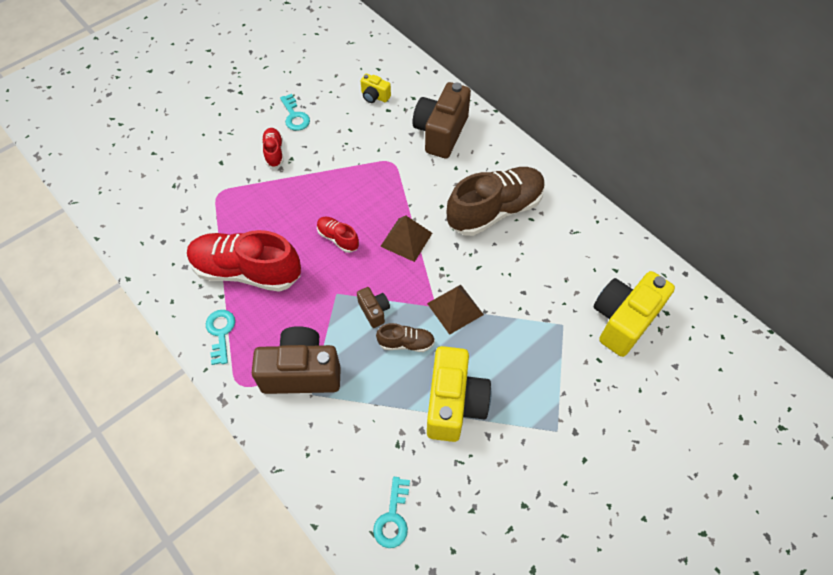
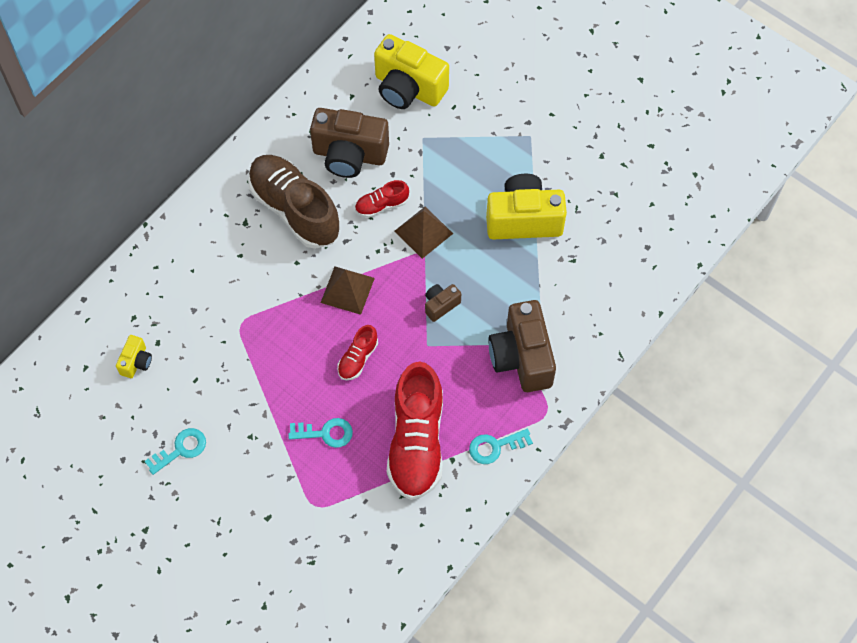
camera: 100 degrees left, 5 degrees up
red shoe [262,128,284,168] -> red shoe moved to [355,180,409,218]
turquoise key [373,477,410,548] -> turquoise key moved to [288,418,353,448]
brown shoe [376,323,435,352] -> none
brown camera [412,82,471,159] -> brown camera moved to [310,108,389,178]

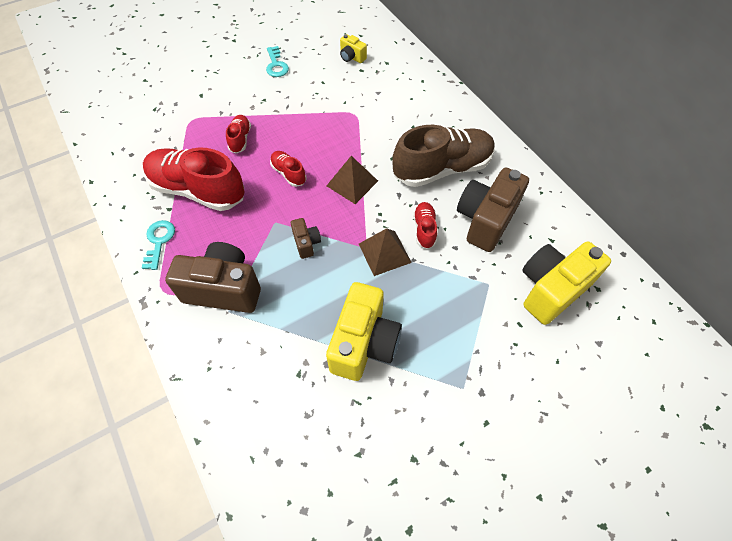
camera: 110 degrees right, 5 degrees down
turquoise key [288,418,353,448] -> red shoe [226,115,251,154]

